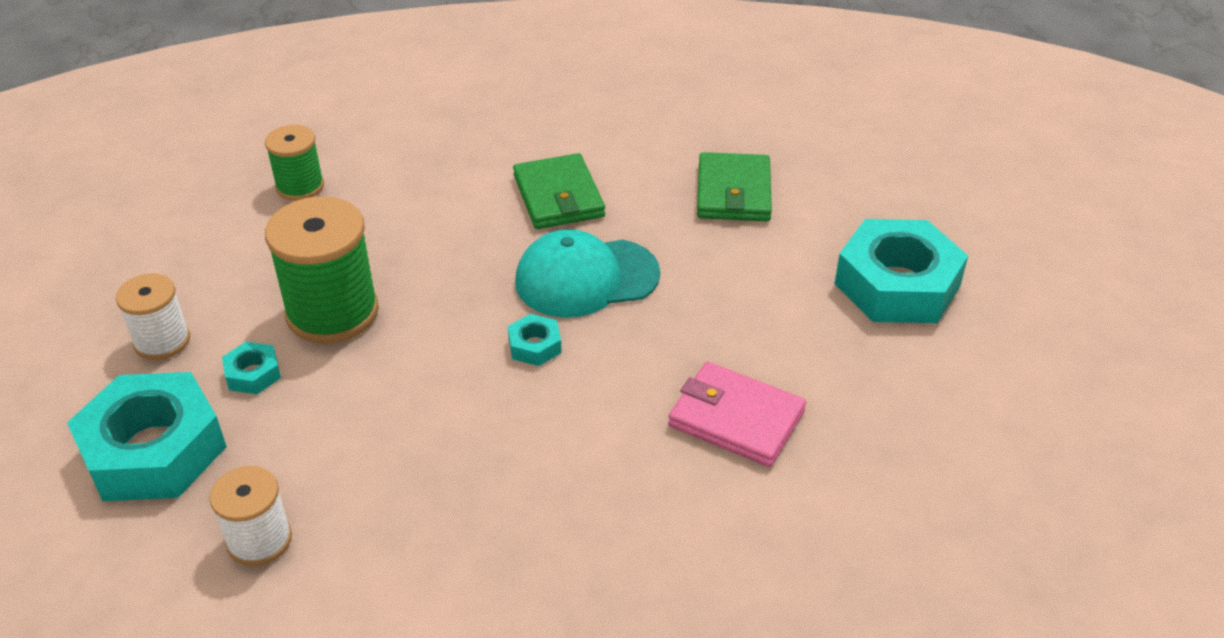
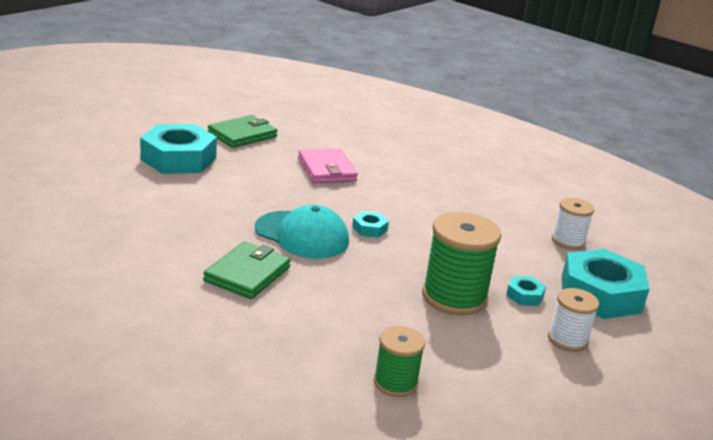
camera: 140 degrees left, 15 degrees down
green wallet [697,152,772,221] -> green wallet moved to [208,115,278,148]

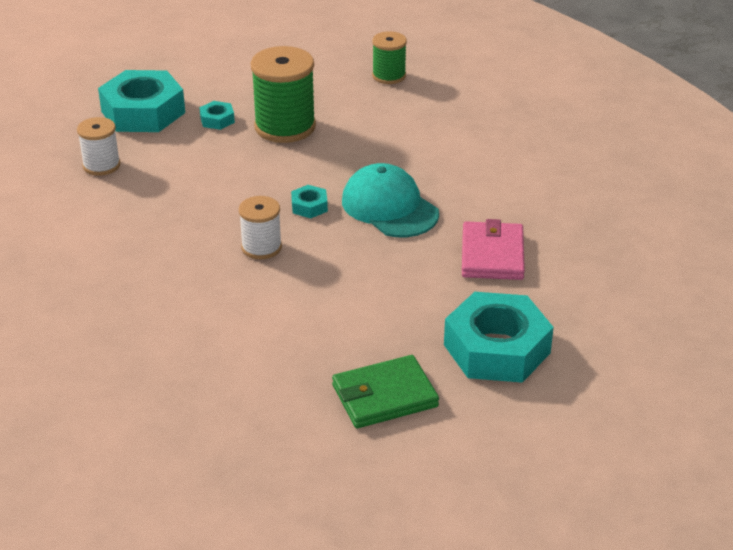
camera: 155 degrees left, 10 degrees up
green wallet [203,242,291,299] -> none
pink wallet [298,149,358,184] -> pink wallet moved to [462,219,525,280]
white spool [548,288,599,352] -> white spool moved to [239,196,282,259]

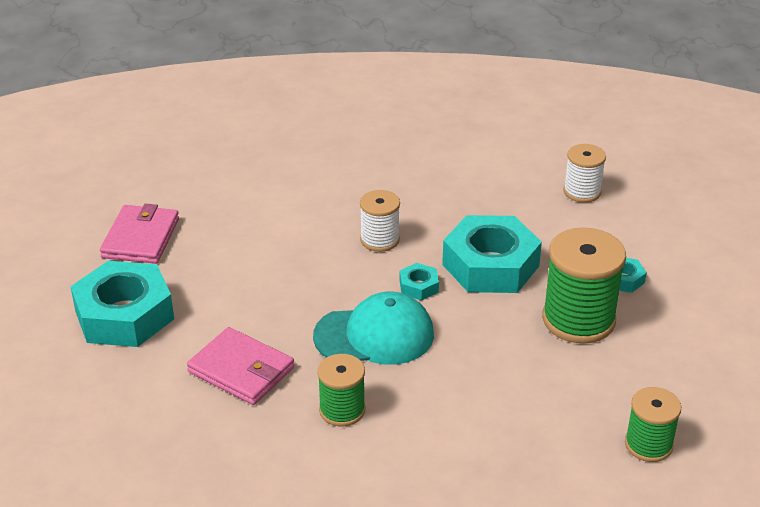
camera: 120 degrees right, 0 degrees up
turquoise nut [98,70,185,132] -> turquoise nut moved to [442,215,542,293]
green wallet [332,355,439,428] -> pink wallet [100,203,179,264]
none -> green spool [317,354,365,427]

